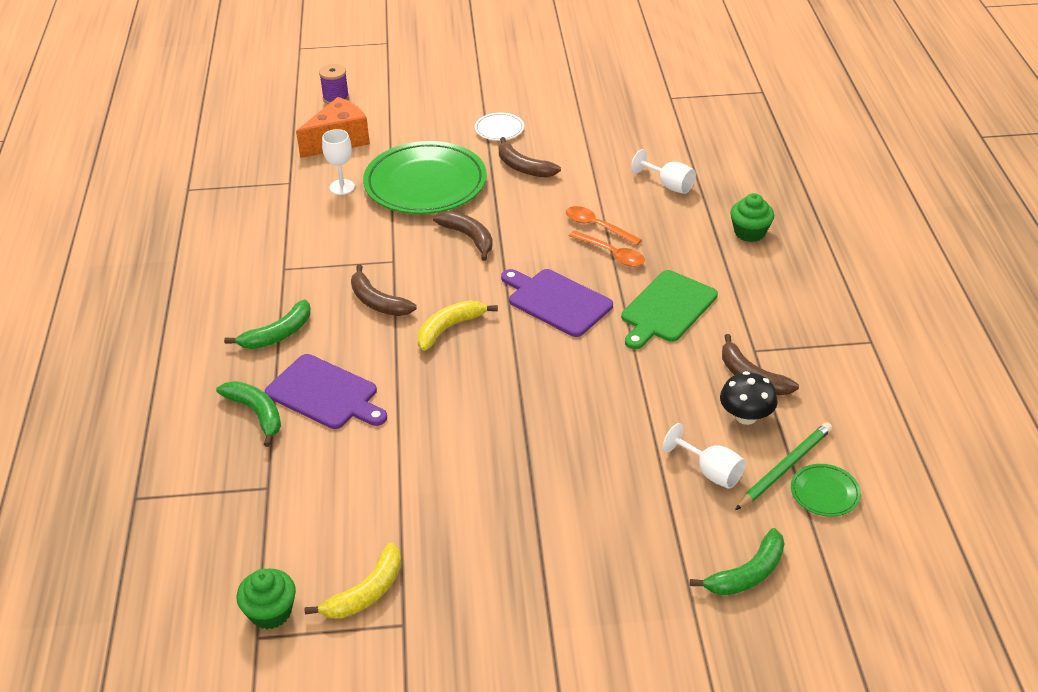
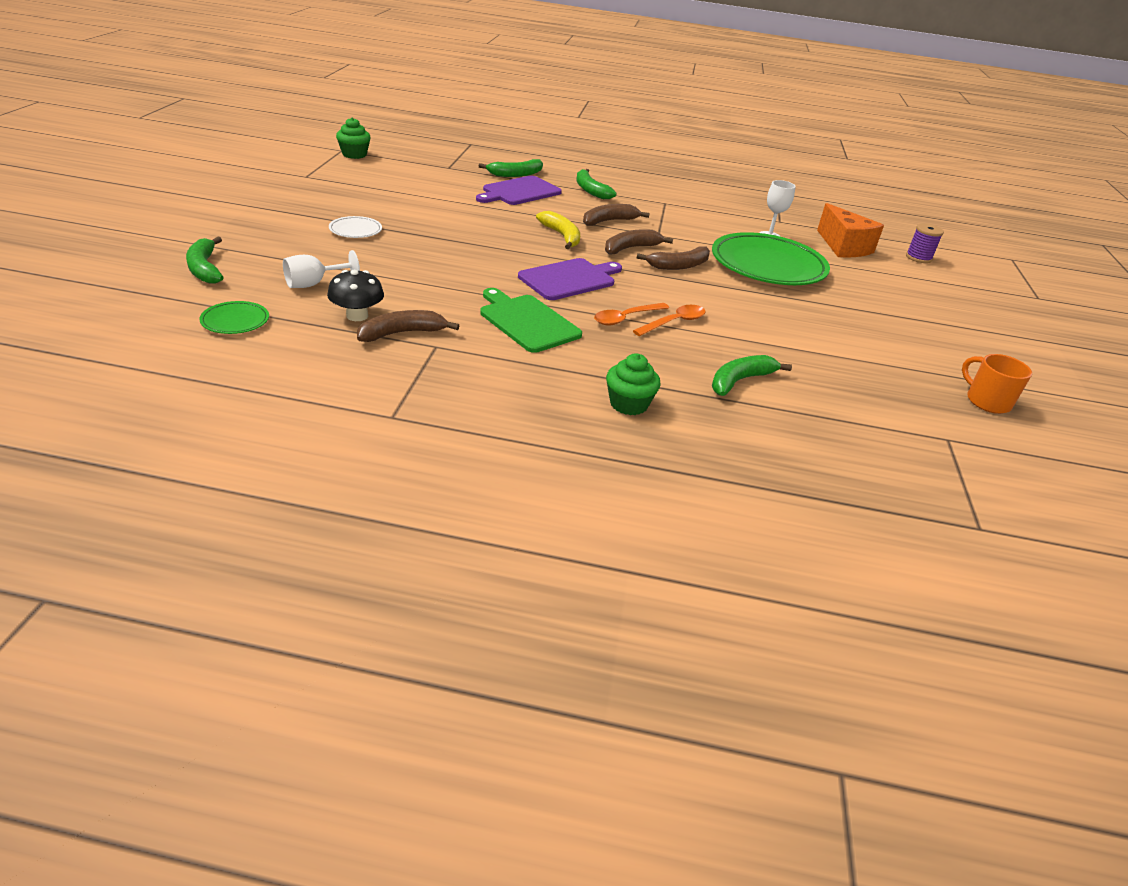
camera: 100 degrees right, 5 degrees down
yellow banana [305,542,401,619] -> none
white plate [475,113,524,141] -> white plate moved to [329,216,382,238]
brown banana [499,137,561,178] -> brown banana moved to [605,229,673,254]
white goblet [631,149,696,194] -> green banana [712,355,792,396]
green pencil [735,422,832,510] -> none
none -> orange mug [962,354,1032,414]

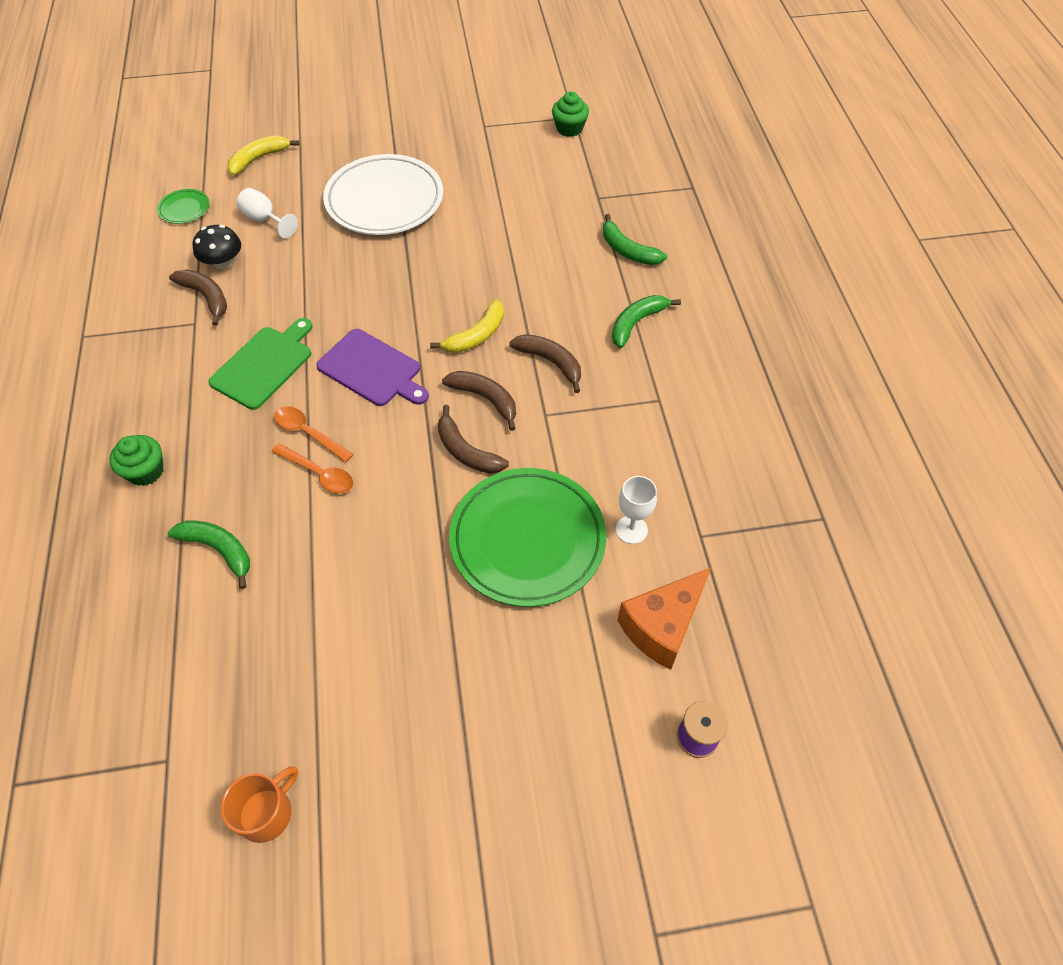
camera: 75 degrees right, 20 degrees up
green banana [186,237,224,284] -> yellow banana [227,135,299,176]
white plate [329,216,382,238] -> white plate [323,154,443,235], size x2.35
purple cutting board [476,176,562,205] -> none

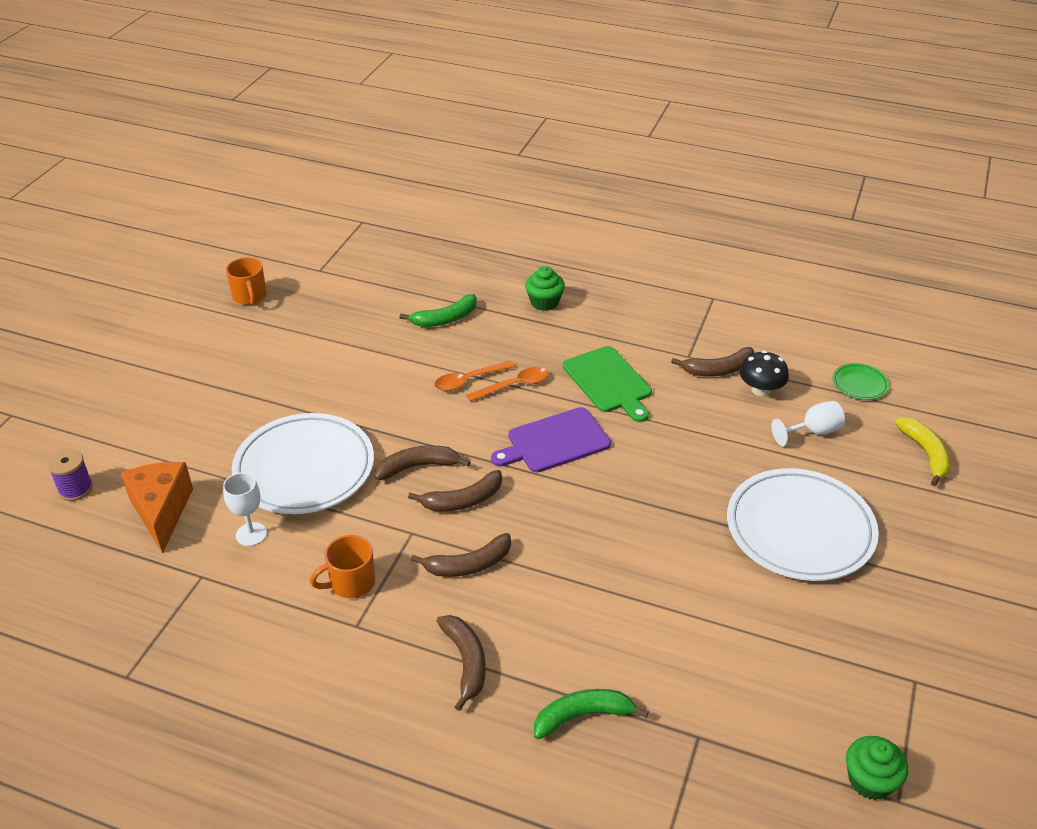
camera: 120 degrees right, 15 degrees down
yellow banana [430,299,504,353] -> none
green plate [449,468,607,607] -> white plate [232,413,374,514]
green banana [612,295,681,348] -> brown banana [437,615,486,711]
none -> orange mug [310,535,375,598]

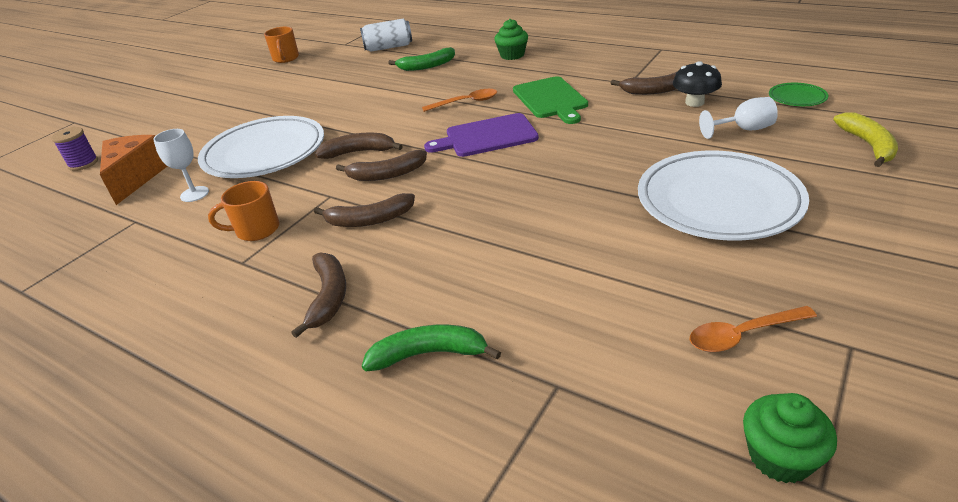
camera: 15 degrees right, 5 degrees down
orange spoon [434,361,515,391] -> orange spoon moved to [690,306,817,352]
none -> white can [360,19,412,52]

